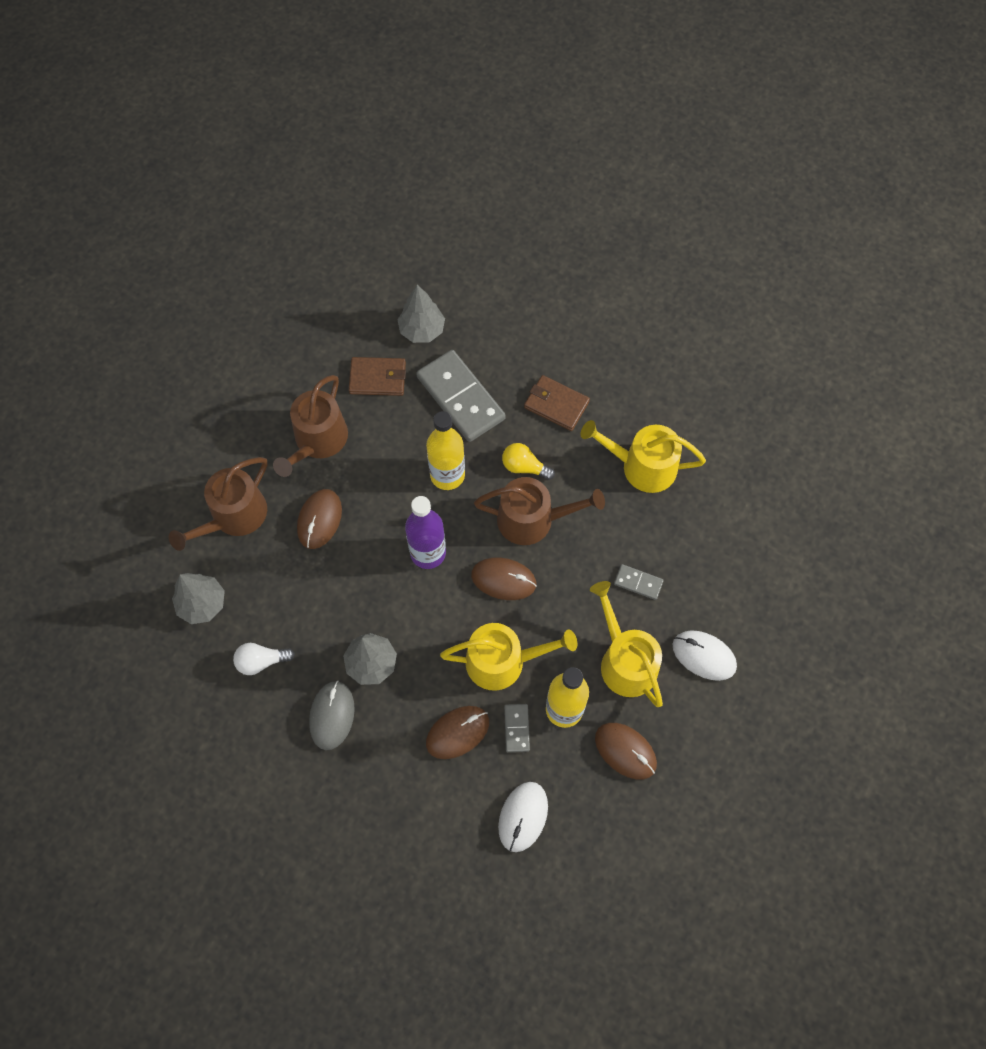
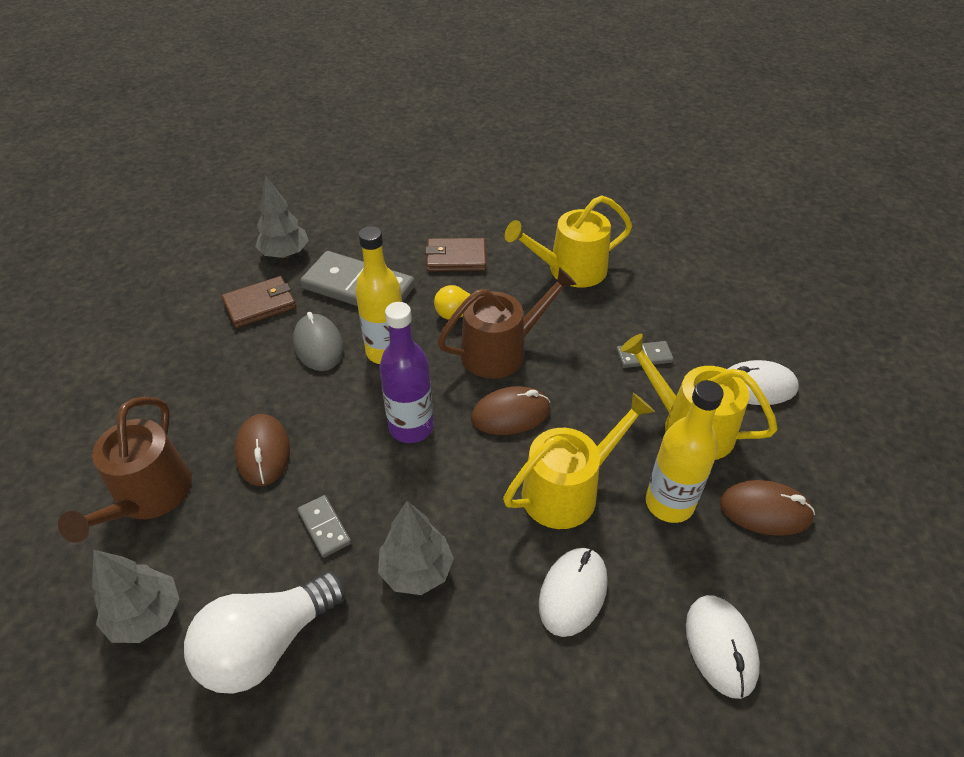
camera: 30 degrees left, 20 degrees down
white light bulb [233,643,295,675] -> white light bulb [184,571,346,694], size x1.84
brown watering can [273,375,348,477] -> none
grey mouse [309,681,355,750] -> grey mouse moved to [293,312,344,371]
brown mouse [426,706,489,759] -> white mouse [539,548,608,637]
grey domino [504,704,530,752] -> grey domino moved to [298,495,351,558]

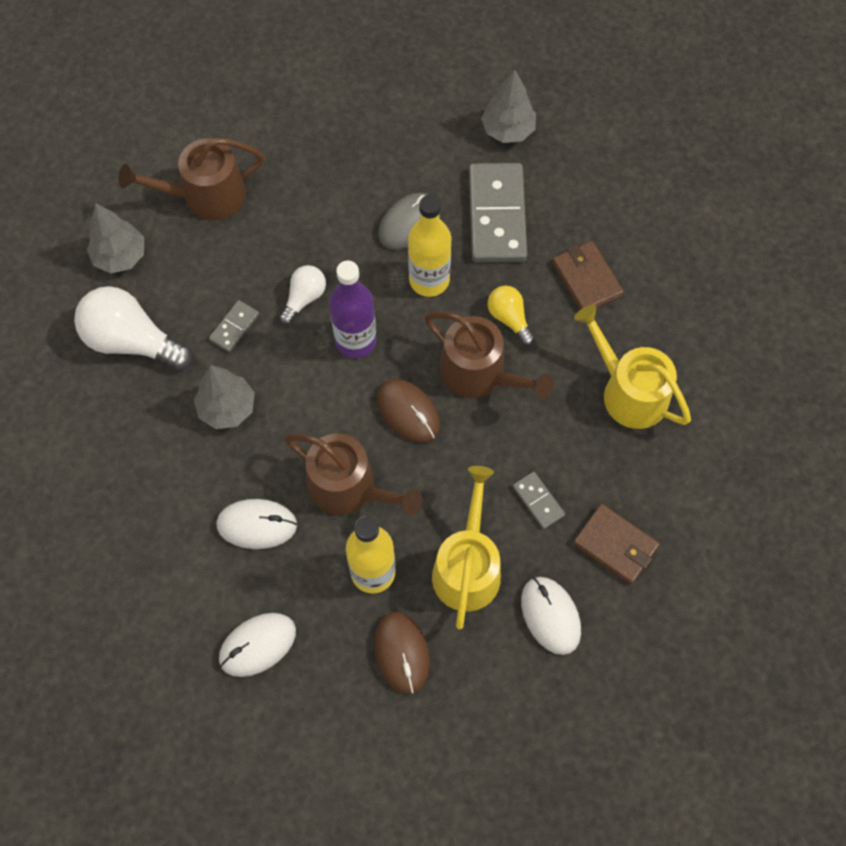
camera: 65 degrees right, 20 degrees up
brown wallet [222,276,296,328] -> brown wallet moved to [573,504,660,584]
brown mouse [234,414,290,486] -> none
yellow watering can [503,393,655,529] -> brown watering can [284,433,422,515]
none -> white light bulb [279,265,326,325]

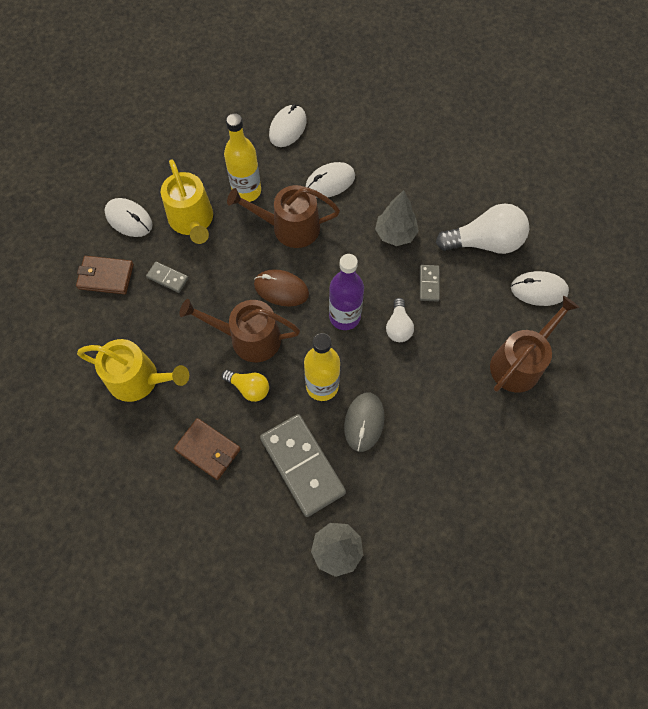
camera: 150 degrees right, 0 degrees up
grey tree [87,204,144,274] -> white mouse [511,271,569,306]
brown mouse [374,612,430,694] -> none

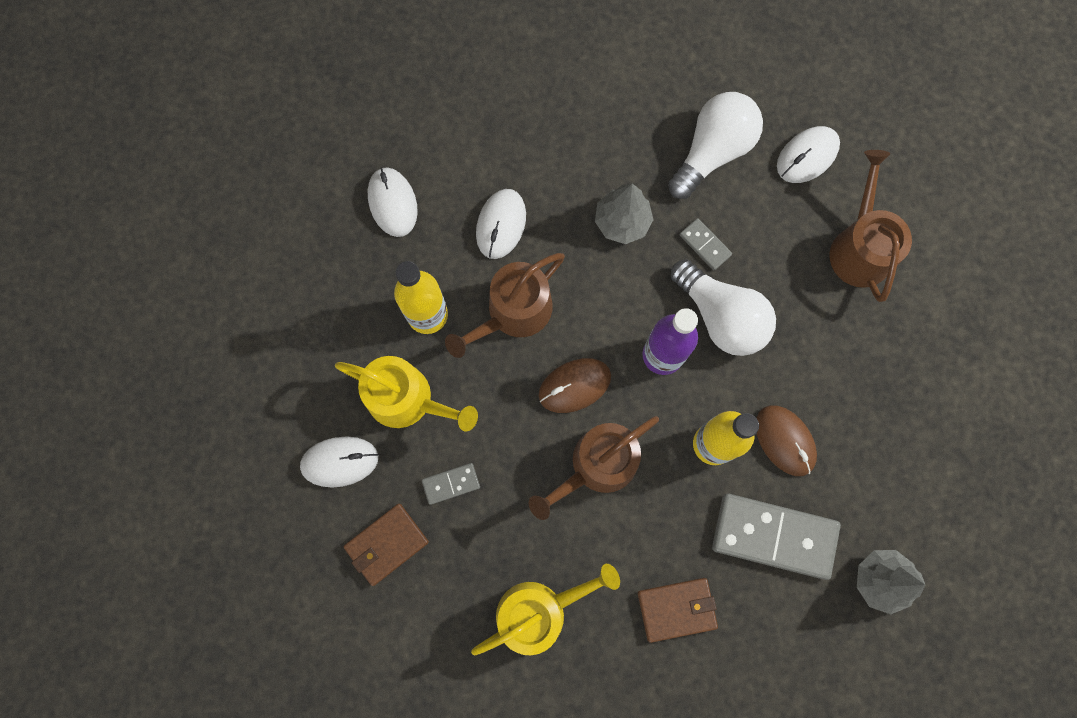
camera: 45 degrees left, 10 degrees up
yellow light bulb [222,370,269,402] -> none
grey mouse [344,392,385,452] -> brown mouse [757,405,817,476]
white light bulb [386,298,414,342] -> white light bulb [671,259,776,356], size x1.84

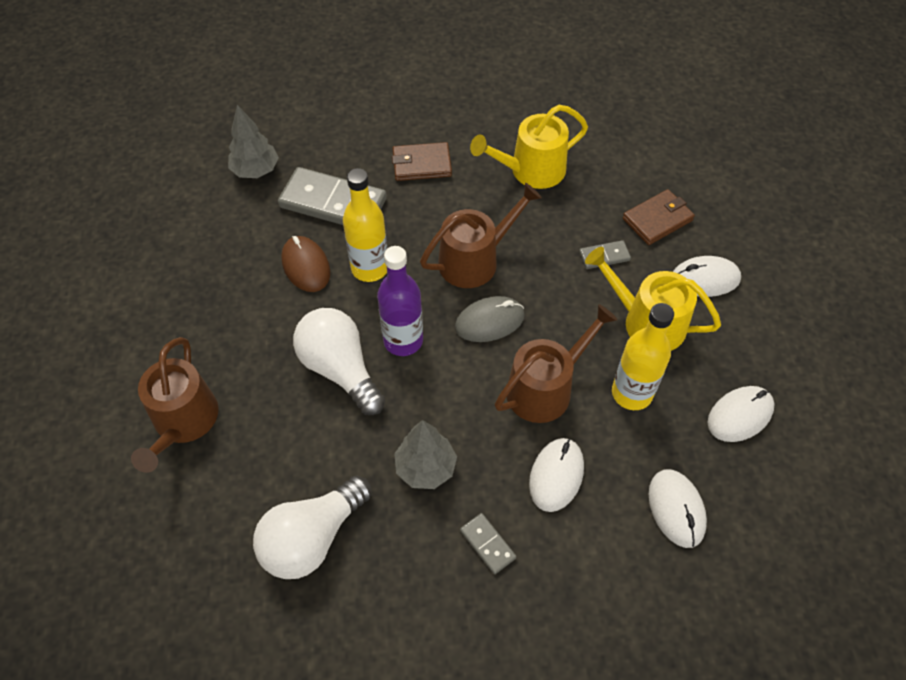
camera: 175 degrees left, 20 degrees down
brown mouse [539,358,611,413] -> grey mouse [455,296,525,342]
grey domino [680,218,732,270] -> grey domino moved to [460,513,516,574]
white mouse [777,126,840,183] -> white mouse moved to [708,386,775,442]

